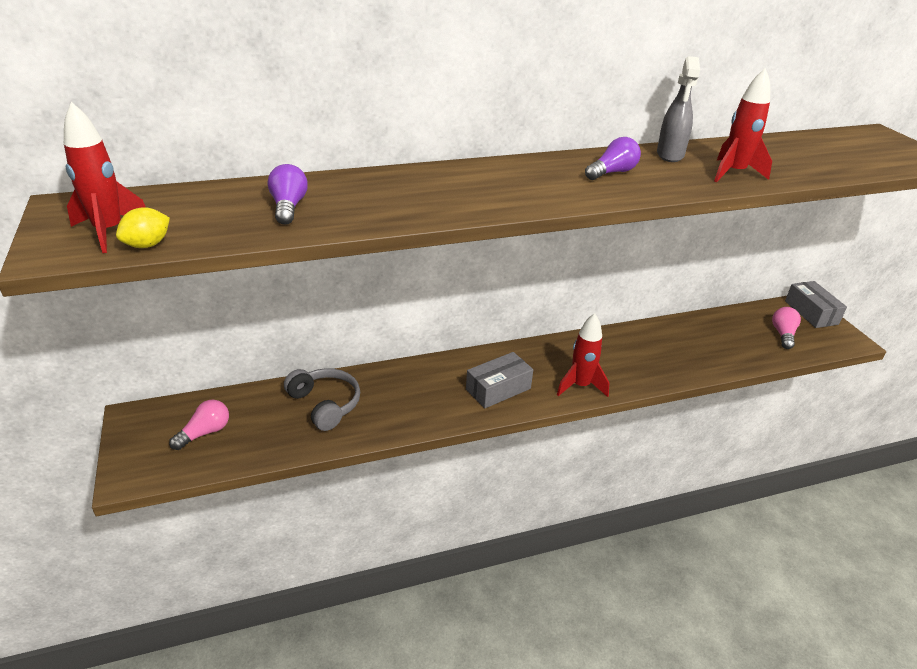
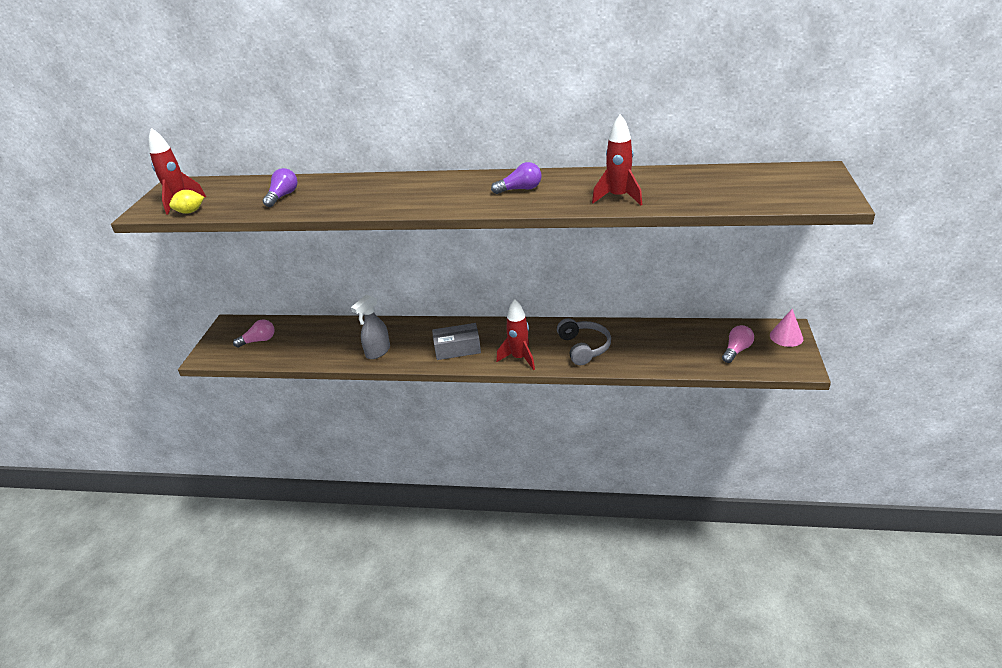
camera: 30 degrees right, 0 degrees up
grey headphones [284,368,360,431] -> grey headphones moved to [557,318,611,366]
grey spray bottle [657,56,700,162] -> grey spray bottle moved to [351,294,390,359]
grey box [785,281,847,328] -> pink cone [770,309,803,347]

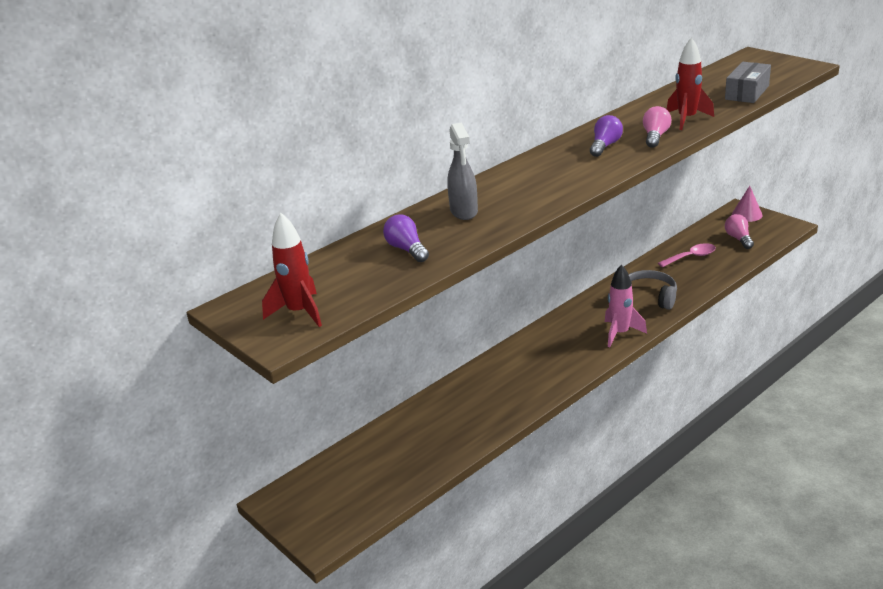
camera: 50 degrees left, 5 degrees down
yellow lemon [169,190,204,214] -> none
pink light bulb [233,319,275,348] -> pink light bulb moved to [643,106,672,148]
grey spray bottle [351,294,390,359] -> grey spray bottle moved to [447,122,478,220]
grey box [432,323,481,360] -> grey box moved to [725,62,771,103]
red rocket [496,299,535,370] -> pink rocket [605,264,647,347]
none -> pink spoon [658,243,716,267]

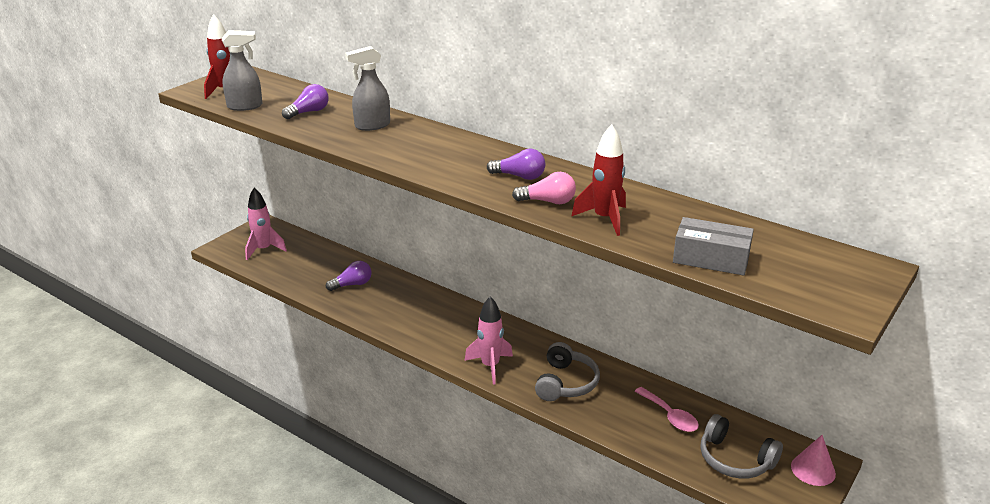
camera: 75 degrees right, 0 degrees up
pink light bulb [725,214,754,249] -> grey headphones [700,414,783,478]
none -> grey spray bottle [222,30,262,111]
none -> pink rocket [245,188,287,260]
none -> purple light bulb [326,261,371,291]

